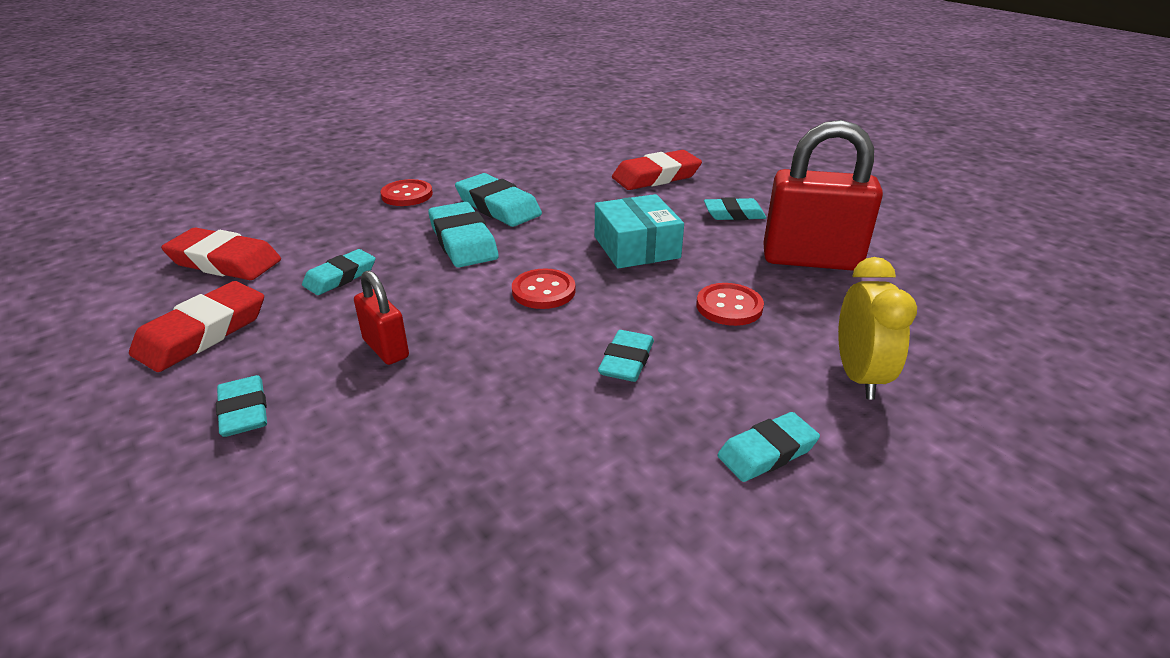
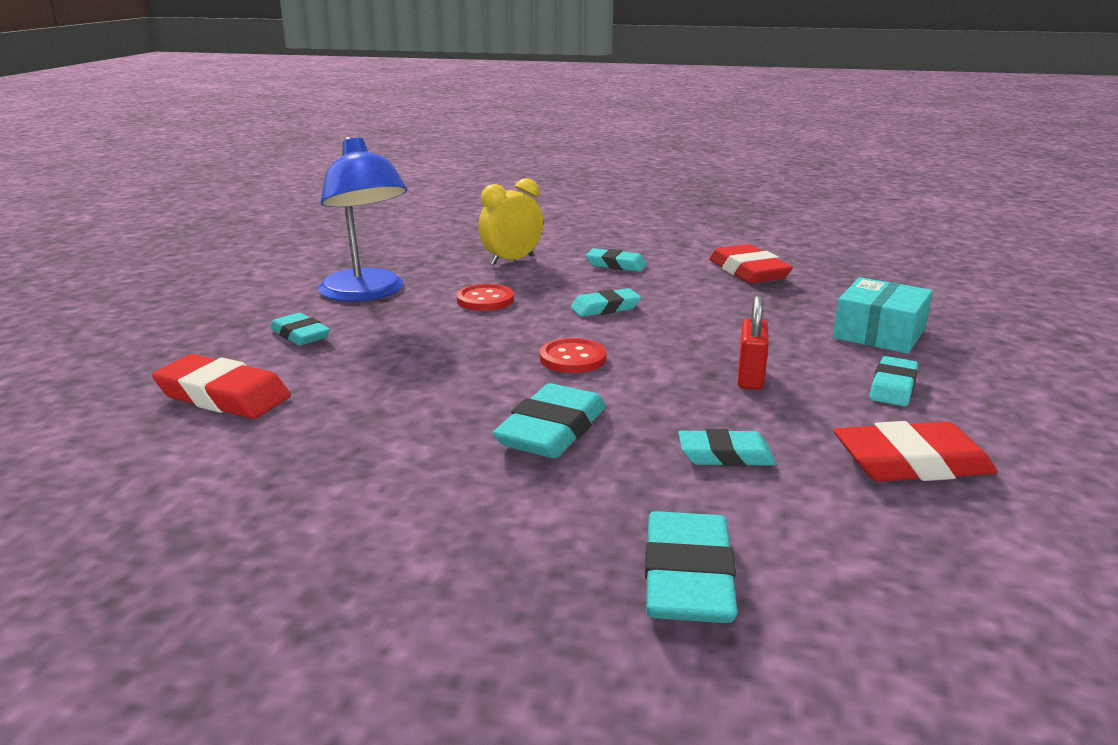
camera: 130 degrees left, 10 degrees down
red eraser [161,227,281,280] -> red eraser moved to [709,244,793,283]
red button [381,179,433,206] -> none
turquoise eraser [455,173,542,227] -> turquoise eraser moved to [645,511,738,623]
turquoise box [595,194,684,269] -> turquoise box moved to [833,277,933,354]
red padlock [763,120,883,271] -> blue lamp [318,137,407,302]

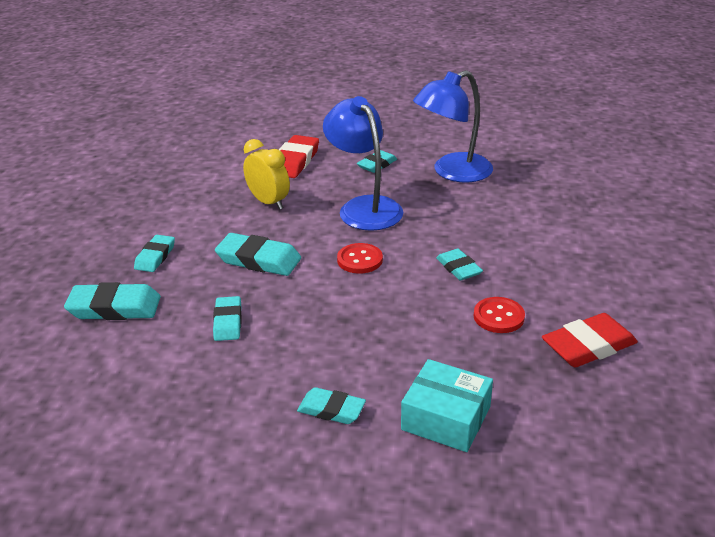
camera: 85 degrees right, 10 degrees up
red button [457,284,514,311] -> red button moved to [474,297,525,333]
yellow clock [478,178,543,265] -> yellow clock moved to [243,139,290,210]
turquoise eraser [586,248,647,272] -> turquoise eraser moved to [134,235,175,272]
red padlock [738,296,769,390] -> none
red eraser [834,421,998,482] -> none
none -> blue lamp [323,96,403,231]

